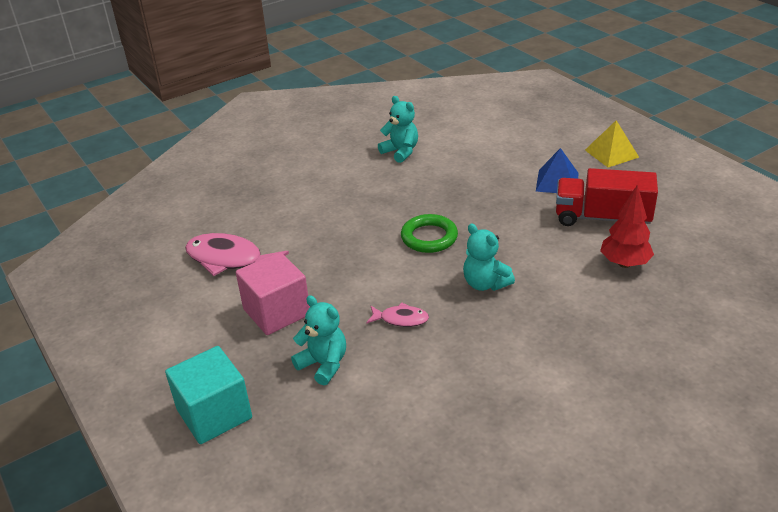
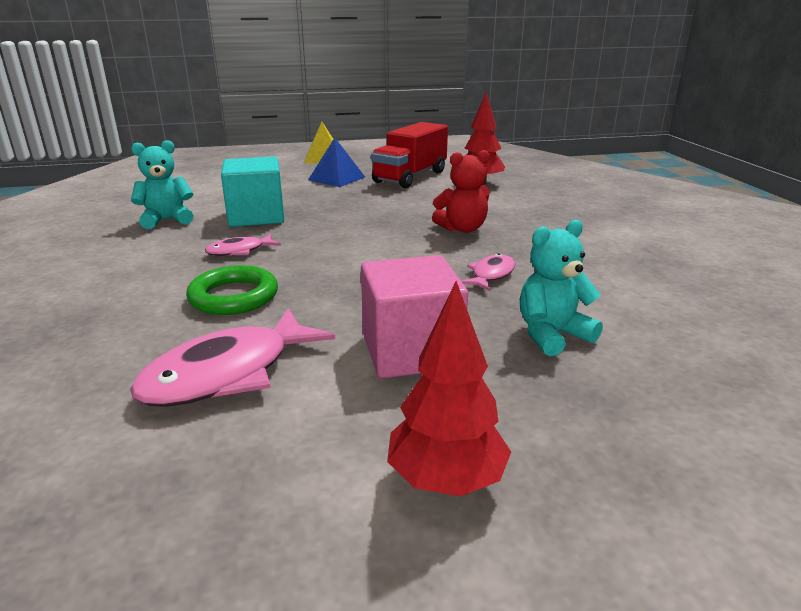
camera: 70 degrees left, 10 degrees down
turquoise cube [165,346,252,444] -> turquoise cube moved to [221,157,284,227]
green ring [401,214,458,253] -> green ring moved to [186,265,278,315]
turquoise teddy bear [463,224,515,291] -> red teddy bear [432,150,490,233]
none -> pink fish [205,234,281,256]
none -> red tree [387,281,511,496]

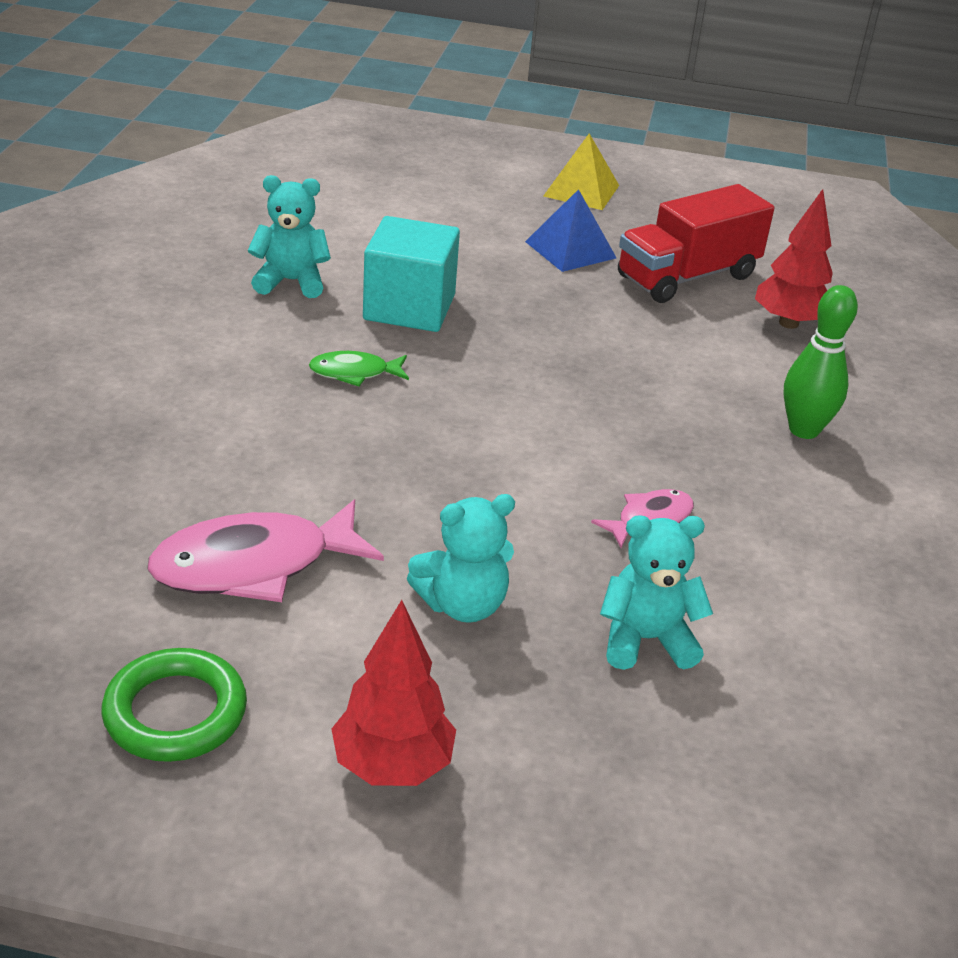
camera: 20 degrees right, 10 degrees up
green ring [186,265,278,315] -> green ring moved to [102,648,247,762]
pink fish [205,234,281,256] -> green fish [309,351,409,386]
pink cube [361,255,468,379] -> turquoise teddy bear [407,494,515,623]
red teddy bear [432,150,490,233] -> none
none -> green bowling pin [783,285,858,439]

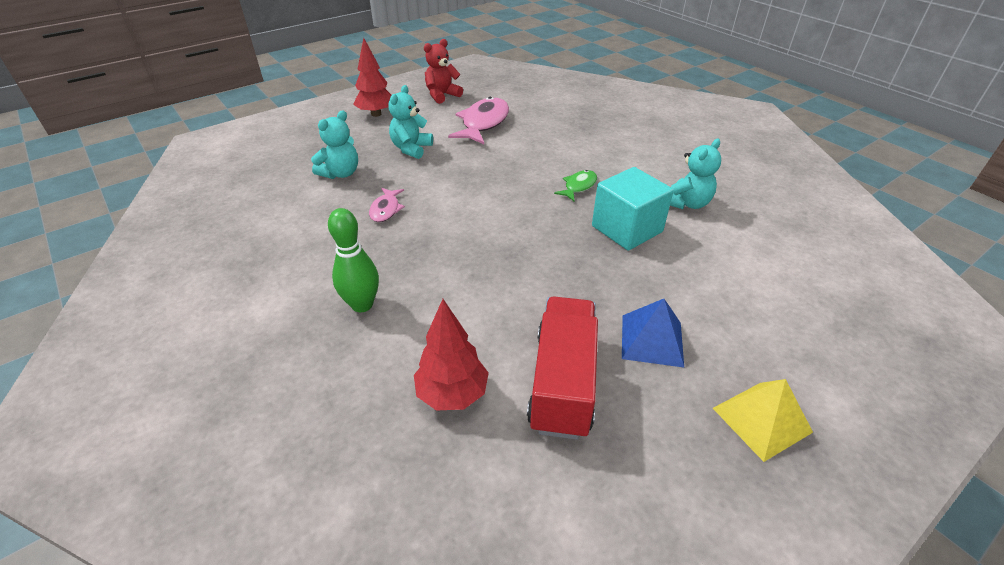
camera: 135 degrees right, 5 degrees up
green ring [102,648,247,762] -> red teddy bear [424,39,463,104]

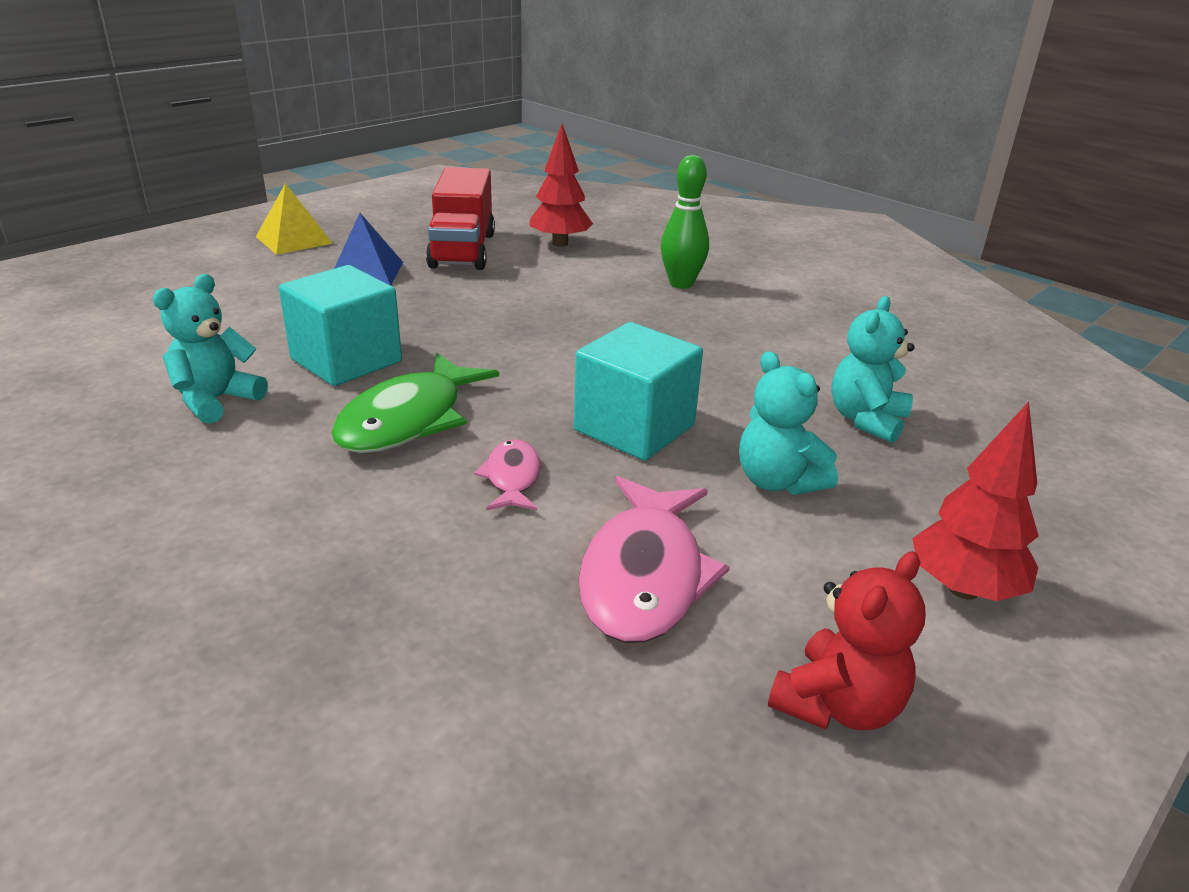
camera: 170 degrees right, 10 degrees down
pink fish [369,188,405,222] -> pink fish moved to [474,439,541,511]
turquoise teddy bear [388,85,433,159] -> turquoise teddy bear turned 135 degrees clockwise [740,351,838,495]
green fish [554,170,597,201] -> green fish [331,352,499,453], size x1.89
none -> turquoise cube [574,322,703,461]

